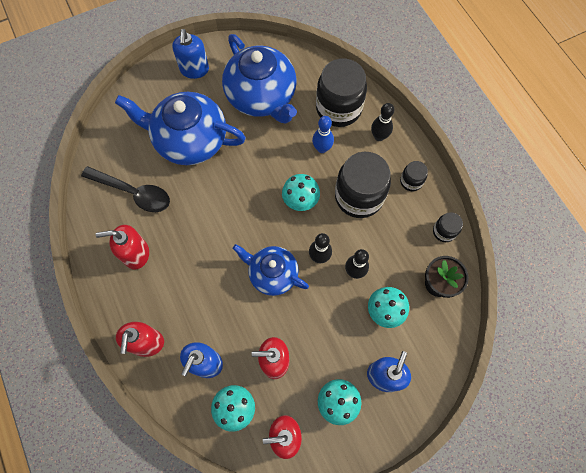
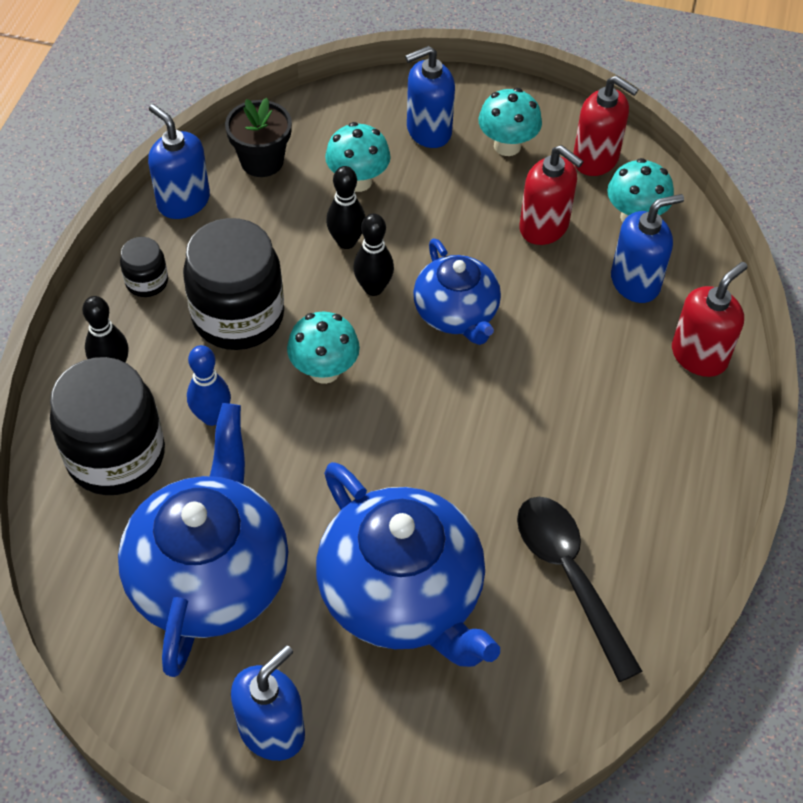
camera: 140 degrees left, 15 degrees down
red soap dispenser [96,225,149,269] -> none
black jar [433,212,463,242] -> blue soap dispenser [148,104,210,219]

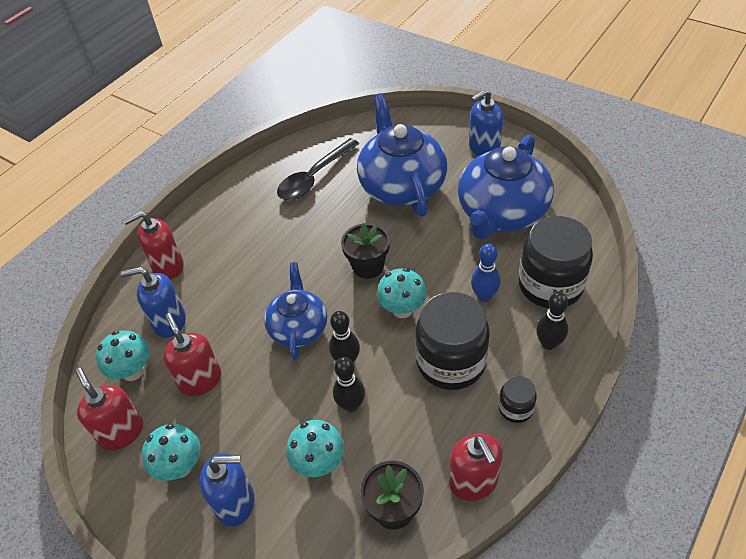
camera: 155 degrees left, 5 degrees down
blue soap dispenser [148,104,210,219] -> red soap dispenser [449,434,503,501]
black spoon [517,497,643,682] -> black spoon turned 45 degrees clockwise [277,138,359,200]
none -> black flower pot [341,223,390,279]

